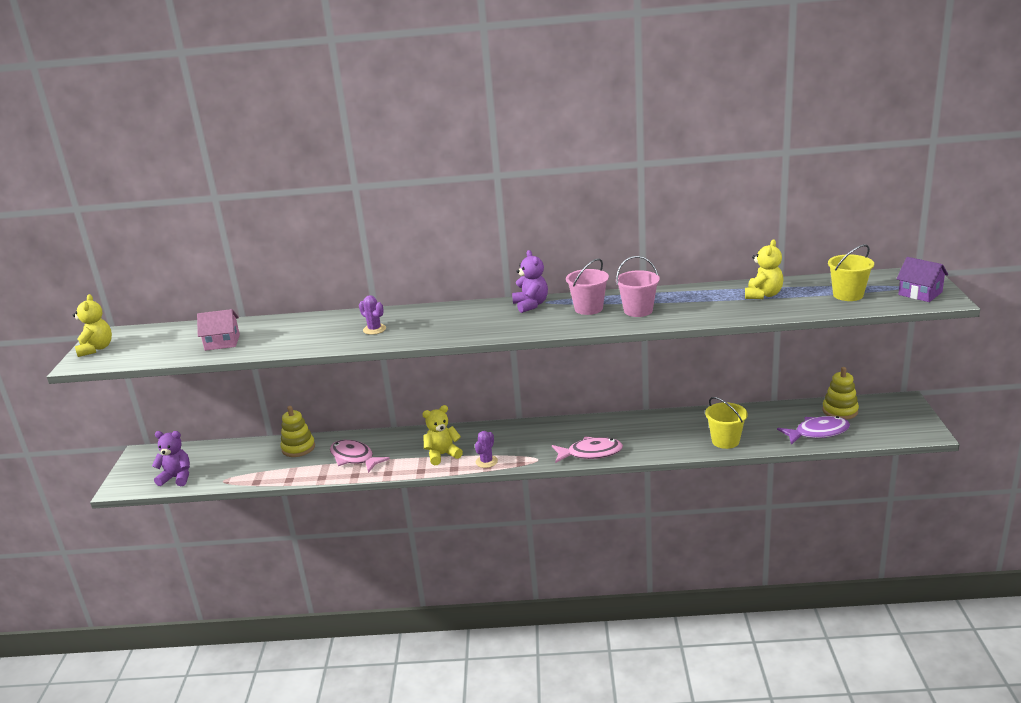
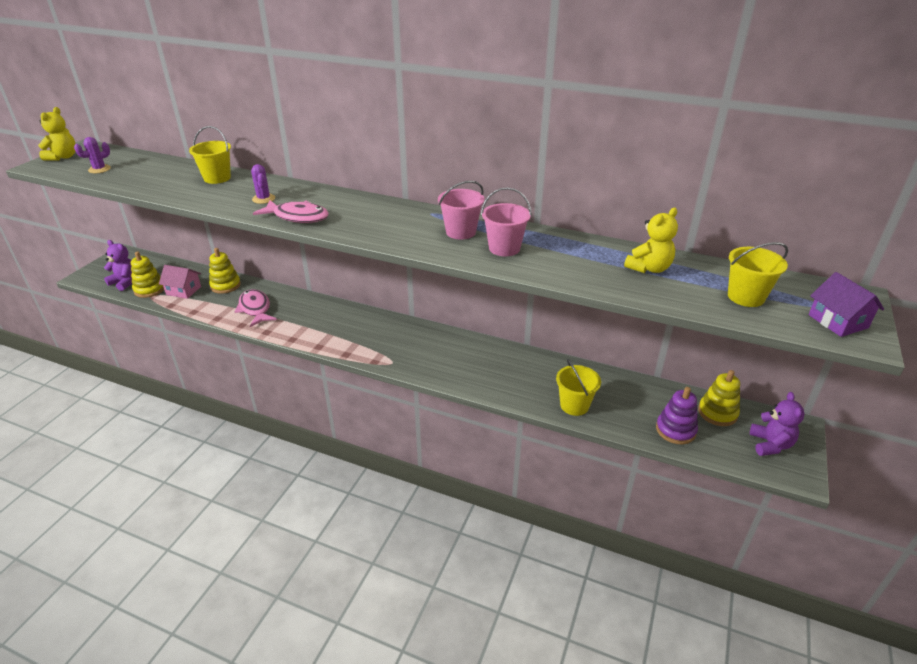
camera: 20 degrees right, 10 degrees up
pink house [197,309,240,351] -> pink house moved to [159,265,201,299]
yellow teddy bear [422,405,463,465] -> none
purple cactus [475,431,498,468] -> purple cactus moved to [74,137,111,173]
purple teddy bear [512,250,548,313] -> purple teddy bear moved to [750,392,805,456]
pink fish [552,436,623,463] -> pink fish moved to [253,200,329,223]
purple fish [777,416,850,445] -> purple stacking toy [656,387,698,444]
none -> yellow stacking toy [131,252,164,298]
none -> yellow bucket [189,126,231,184]

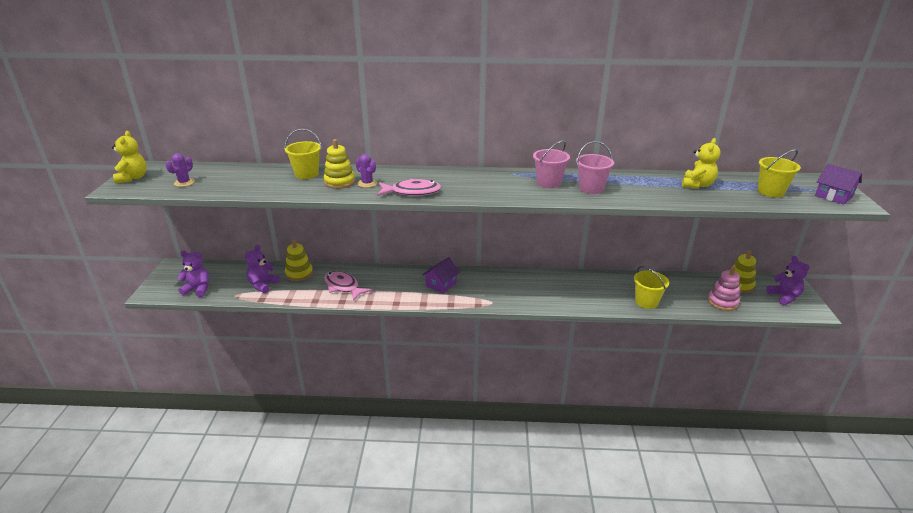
camera: 20 degrees left, 5 degrees down
yellow stacking toy [131,252,164,298] -> yellow stacking toy moved to [323,139,355,189]
pink house [159,265,201,299] -> purple teddy bear [245,245,280,293]
purple stacking toy [656,387,698,444] -> pink stacking toy [708,266,740,311]
none -> purple house [422,257,460,294]

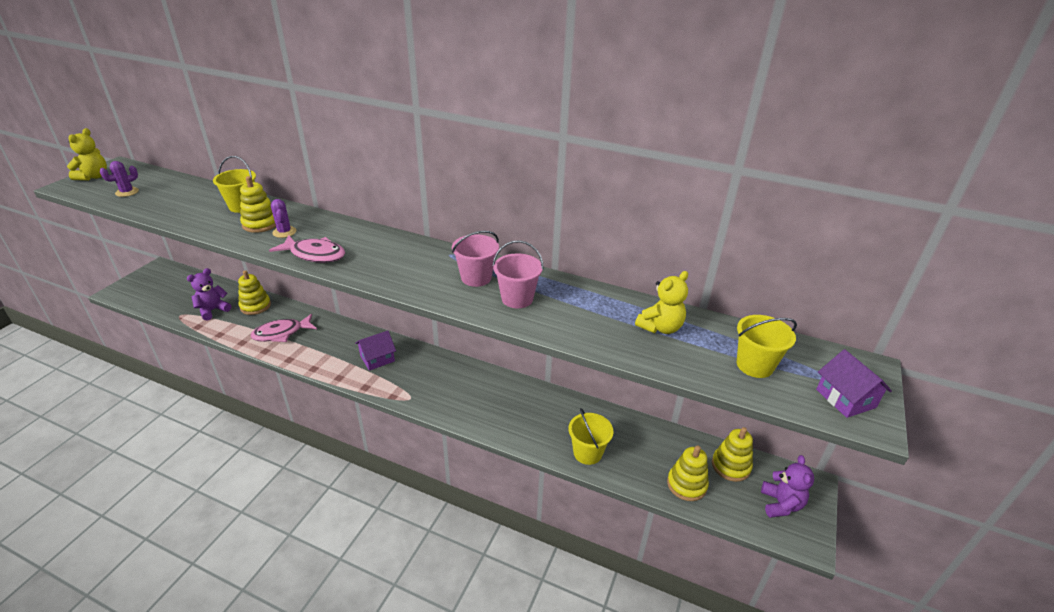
camera: 20 degrees right, 5 degrees up
purple teddy bear [177,251,209,297] -> none
pink fish [324,271,372,301] -> pink fish turned 90 degrees counterclockwise [250,314,317,342]
pink stacking toy [708,266,740,311] -> yellow stacking toy [667,445,709,501]

